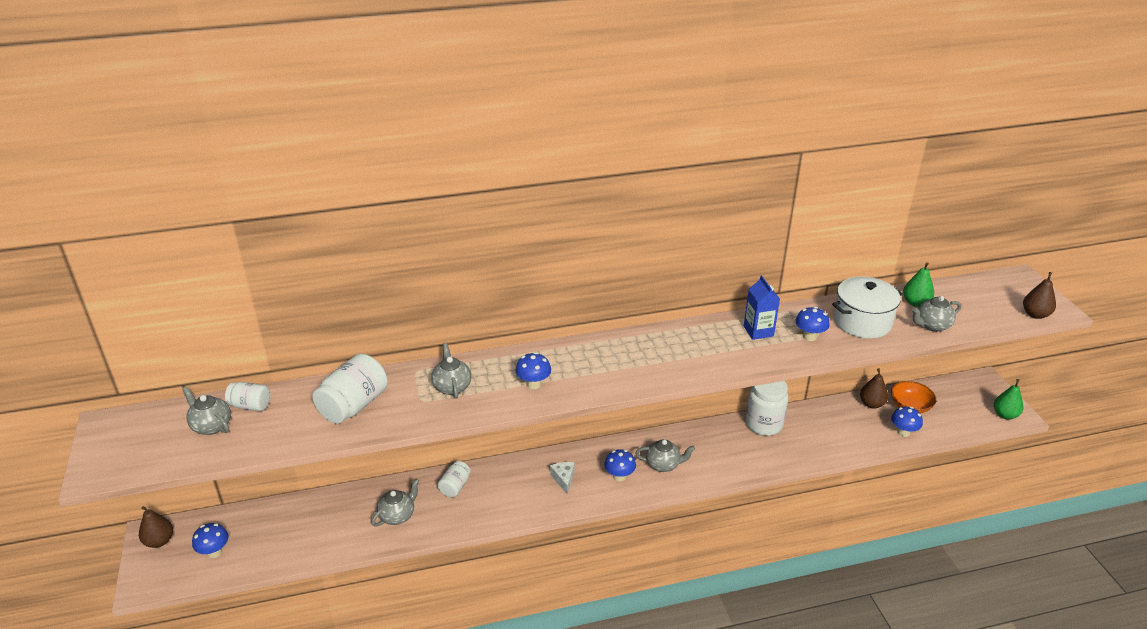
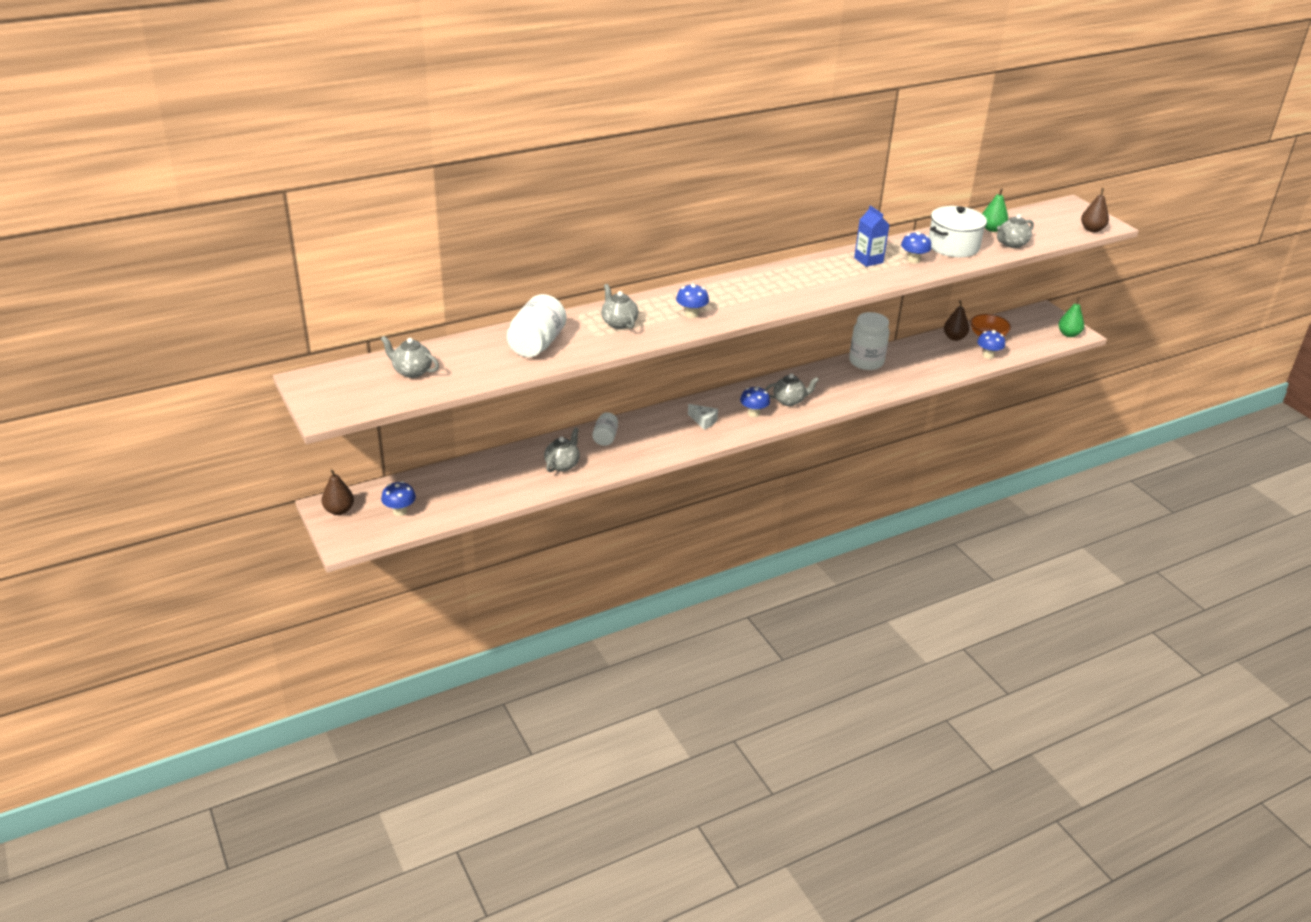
camera: 15 degrees left, 0 degrees up
white jar [225,382,270,411] -> none
white cheese [550,462,575,495] -> white cheese turned 150 degrees clockwise [688,404,718,430]

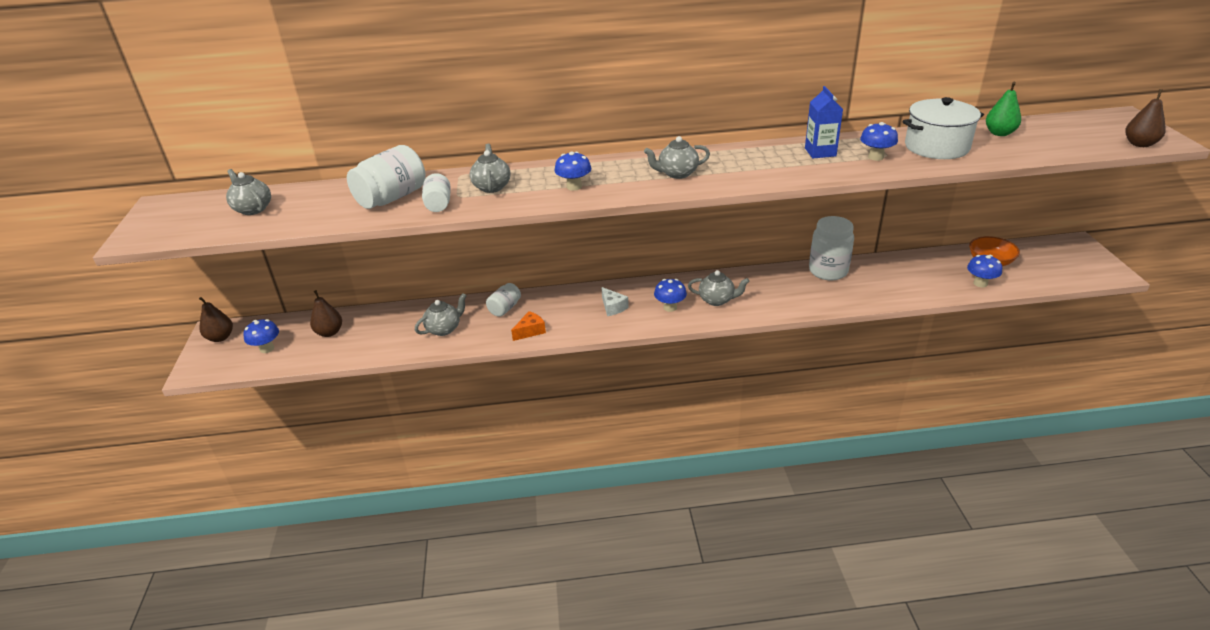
camera: 25 degrees right, 0 degrees up
brown pear [944,300,969,341] -> brown pear moved to [310,290,342,337]
grey teapot [997,214,1034,248] -> grey teapot moved to [644,136,710,179]
green pear [1059,297,1084,337] -> none
none -> white jar [422,173,451,212]
none -> orange cheese [511,311,546,341]

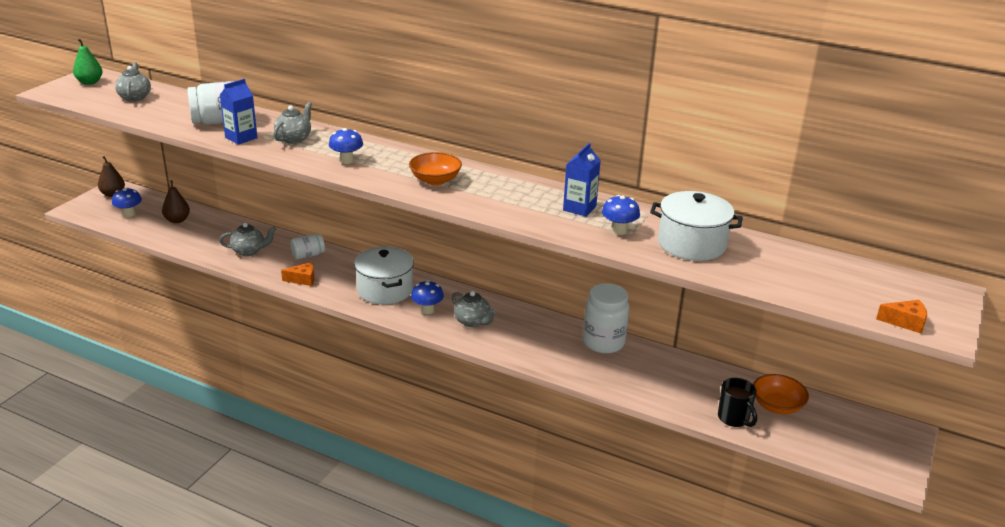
camera: 30 degrees right, 5 degrees down
white jar [422,173,451,212] -> blue carton [220,79,258,145]
white cheese [601,287,629,316] -> white pot [354,246,414,305]
grey teapot [644,136,710,179] -> orange bowl [409,152,462,185]
blue mushroom [967,255,1002,287] -> black mug [718,378,757,427]
green pear [986,82,1021,136] -> green pear moved to [73,38,103,85]
brown pear [1126,89,1166,147] -> orange cheese [876,300,927,334]

